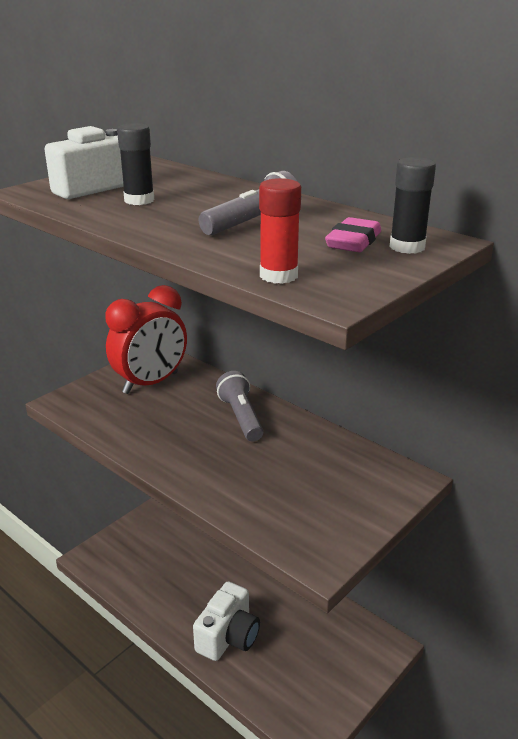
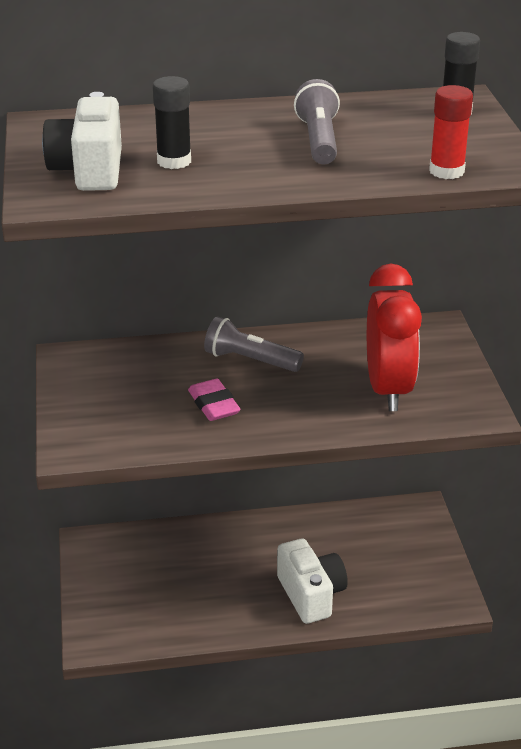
camera: 50 degrees left, 5 degrees up
red clock [105,285,187,394] -> red clock moved to [367,264,422,411]
pink eraser [325,217,381,252] -> pink eraser moved to [188,379,241,421]

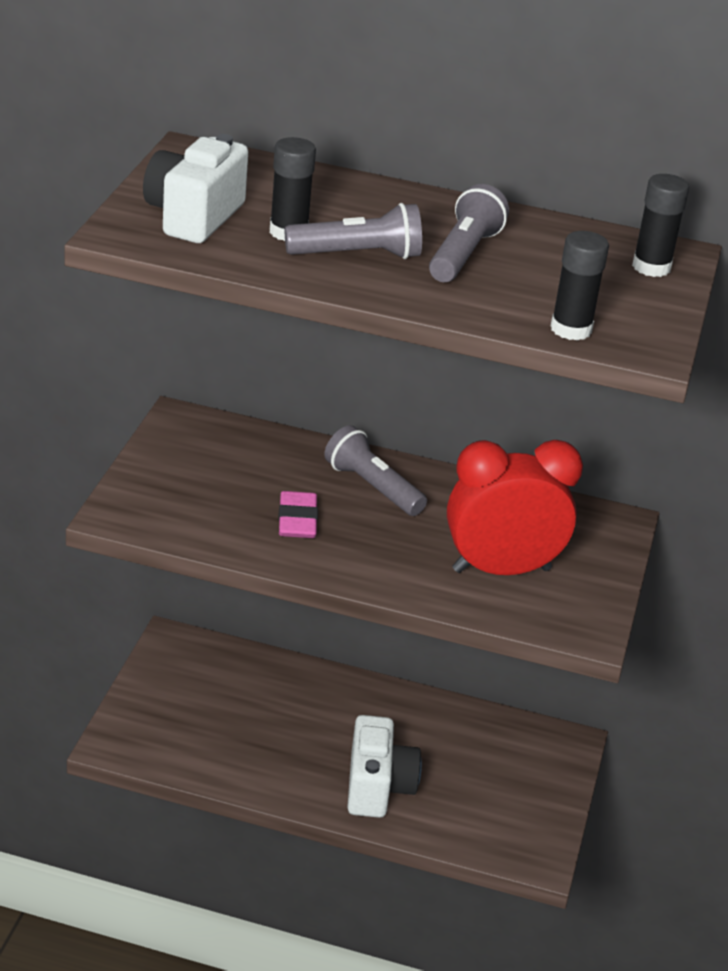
camera: 20 degrees right, 0 degrees up
red clock [367,264,422,411] -> red clock turned 120 degrees counterclockwise [447,440,583,575]
red glue stick [429,85,473,179] -> black glue stick [551,231,609,341]
none -> grey flashlight [285,203,422,259]

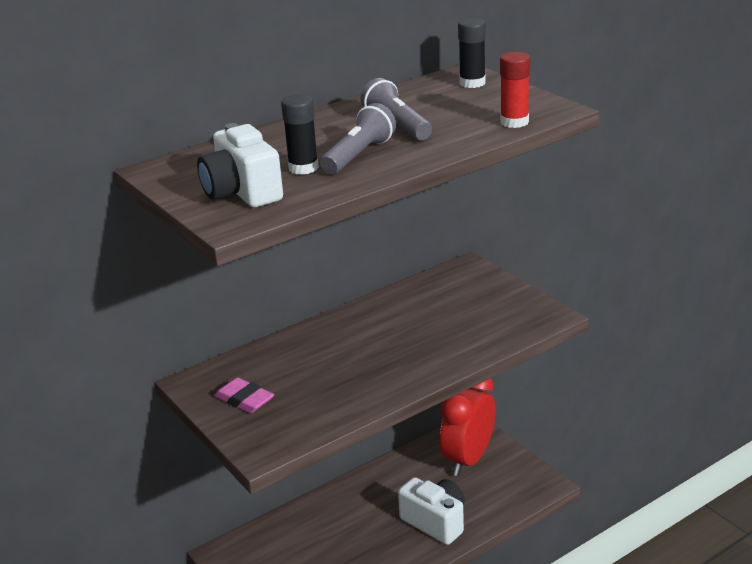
camera: 45 degrees left, 5 degrees down
pink eraser [278,491,318,538] -> pink eraser moved to [214,377,274,413]
grey flashlight [324,425,427,516] -> none
red clock [447,440,583,575] -> red clock moved to [440,378,496,476]
black glue stick [551,231,609,341] -> red glue stick [500,52,530,128]

